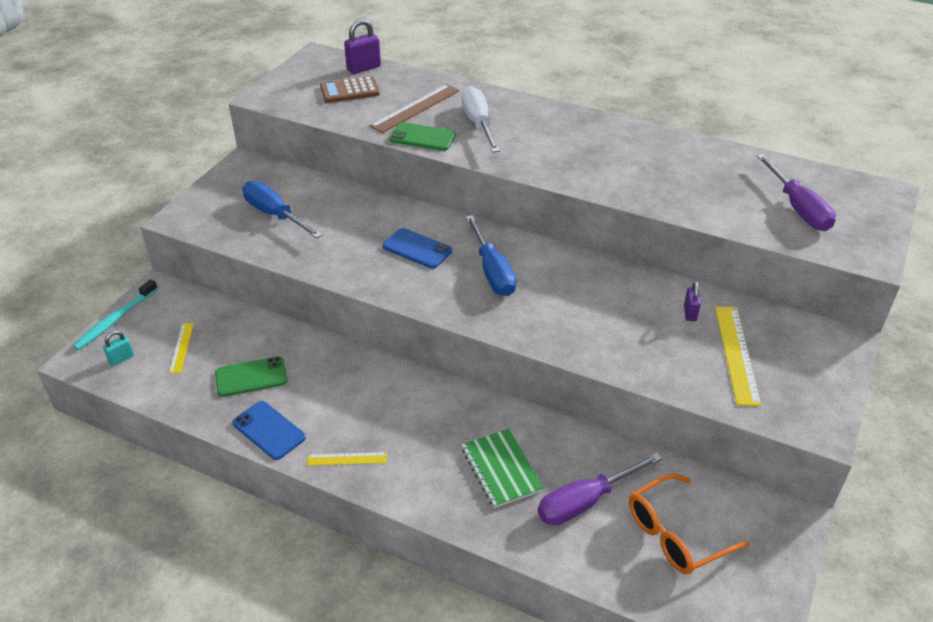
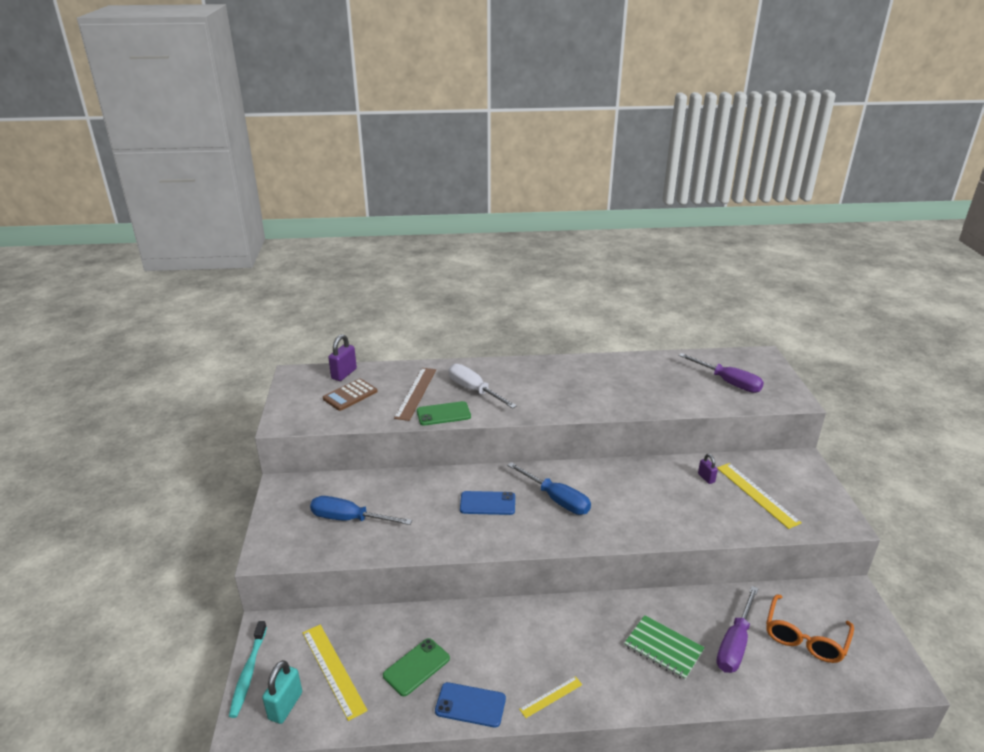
camera: 30 degrees left, 10 degrees down
turquoise padlock [103,331,134,366] -> turquoise padlock [262,660,302,724], size x1.66
yellow ruler [169,323,194,373] -> yellow ruler [303,625,368,721], size x1.77

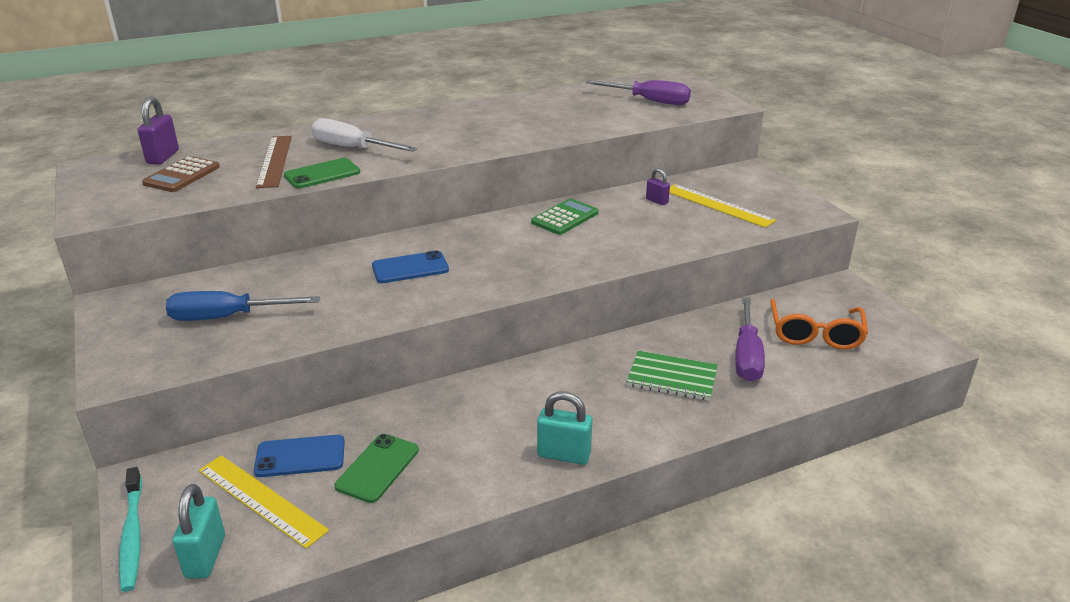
camera: 20 degrees left, 0 degrees up
blue phone [435,682,506,728] -> blue phone moved to [254,435,345,477]
blue screwdriver [507,462,591,515] -> none
yellow ruler [519,676,582,718] -> turquoise padlock [537,392,592,465]
none -> green calculator [531,199,598,235]

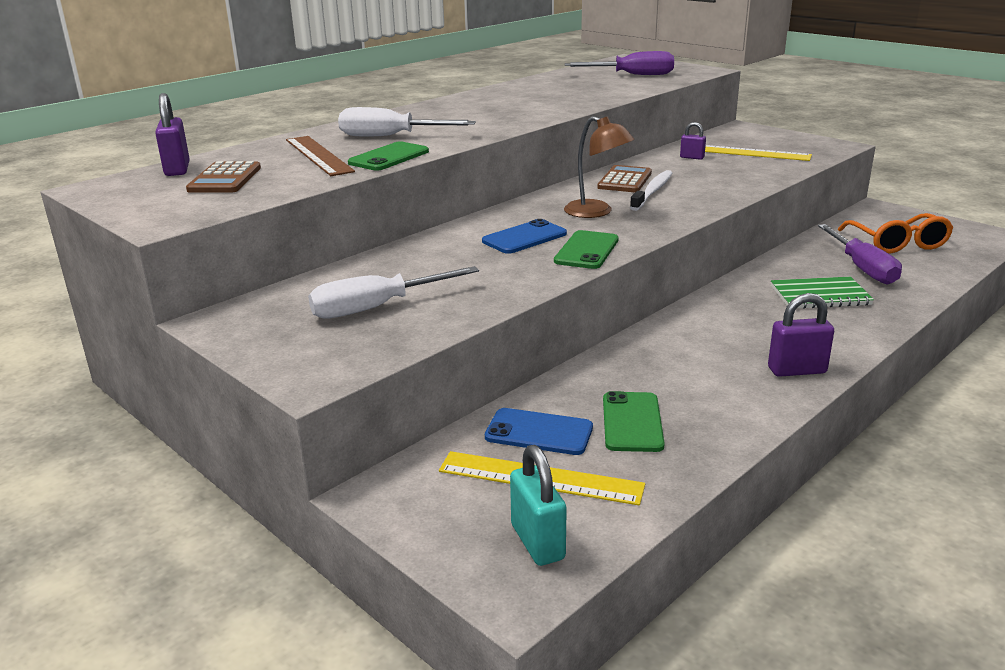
camera: 20 degrees left, 5 degrees down
turquoise toothbrush [119,467,142,592] -> none
blue screwdriver [166,291,320,321] -> white screwdriver [308,266,479,319]
blue phone [254,435,345,477] -> blue phone turned 45 degrees clockwise [485,408,593,455]
green calculator [531,199,598,235] -> brown calculator [597,165,652,192]
turquoise padlock [537,392,592,465] -> purple padlock [768,293,834,377]
none -> green phone [554,230,619,269]
none -> brown lamp [564,116,634,218]
none -> white toothbrush [630,170,672,211]

